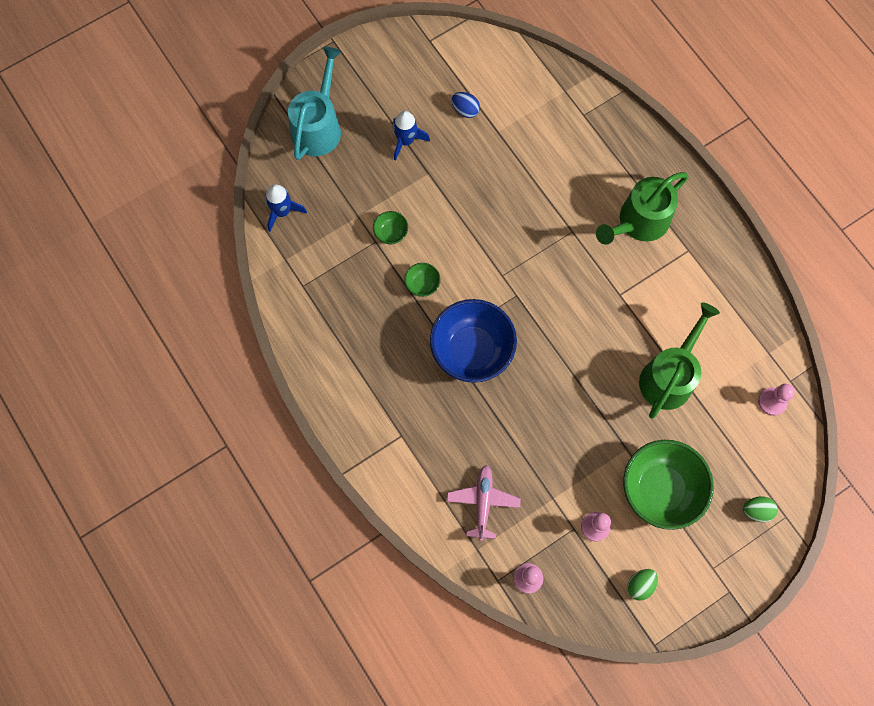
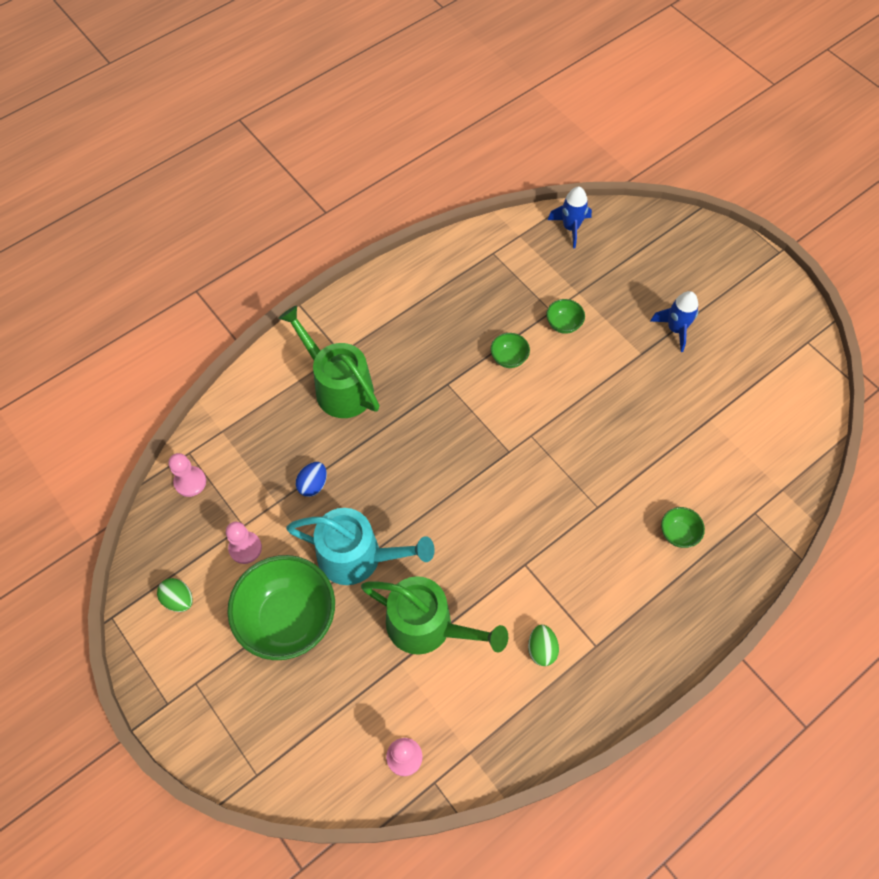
camera: 85 degrees right, 10 degrees down
turquoise watering can [288,47,342,160] -> turquoise watering can moved to [286,508,435,585]
blue bowl [430,299,517,383] -> none
pink plane [447,465,521,541] -> none
blue egg [452,92,480,118] -> blue egg moved to [296,462,327,497]
green watering can [596,172,689,245] -> green watering can moved to [278,305,380,418]
green egg [743,496,778,522] -> green egg moved to [528,625,559,666]
none -> green bowl [661,507,705,548]

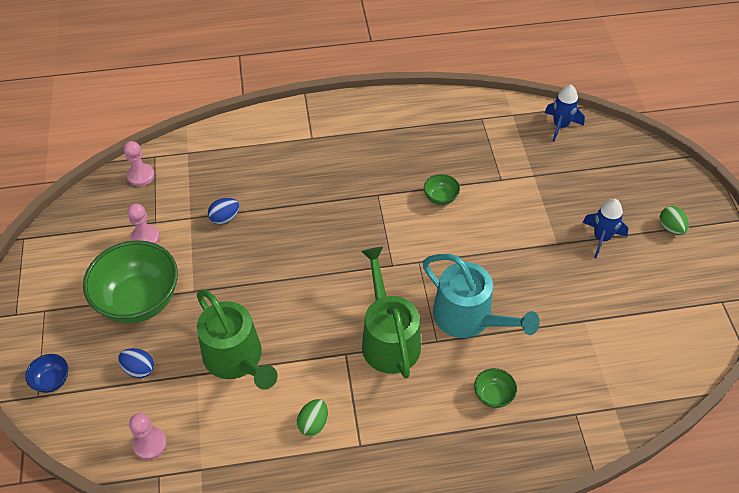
camera: 30 degrees right, 10 degrees down
green egg [157,578,193,612] -> green egg moved to [660,206,689,235]
green watering can [278,305,380,418] -> green watering can moved to [361,247,421,378]
turquoise watering can [286,508,435,585] -> turquoise watering can moved to [422,254,540,338]
green bowl [546,299,585,334] -> none
none -> blue bowl [25,354,68,393]
none -> blue egg [118,348,154,378]

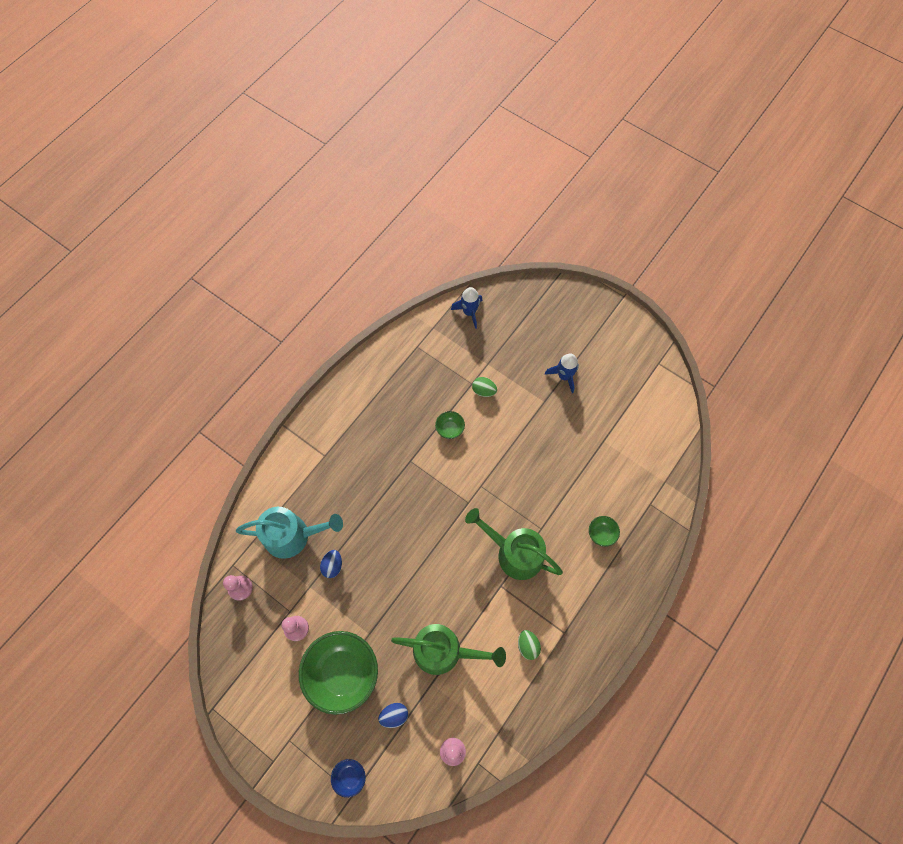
camera: 45 degrees left, 15 degrees up
turquoise watering can [422,254,540,338] -> turquoise watering can moved to [236,507,343,559]
green egg [660,206,689,235] -> green egg moved to [472,377,497,397]

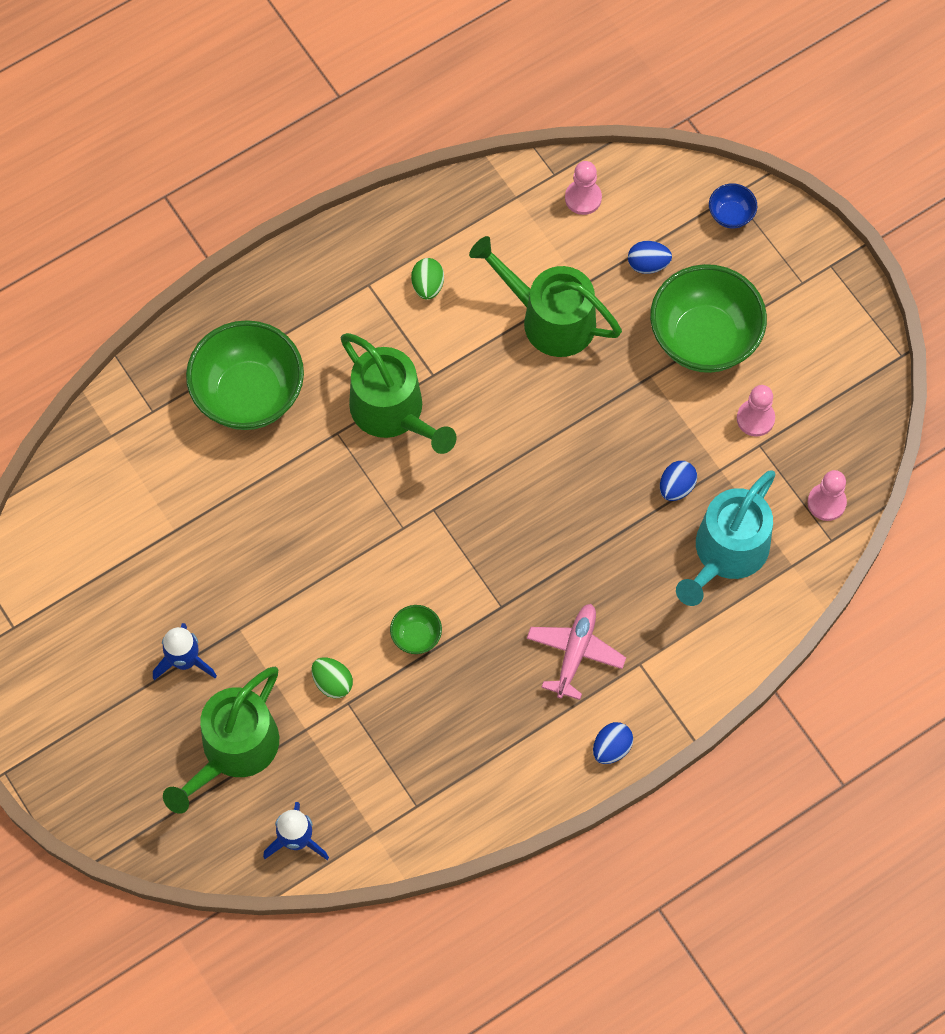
camera: 160 degrees left, 0 degrees up
turquoise watering can [236,507,343,559] -> turquoise watering can turned 75 degrees counterclockwise [676,470,775,606]
green bowl [589,516,620,547] -> green bowl [186,320,304,430], size x2.32
none -> green watering can [163,667,279,814]
none -> pink plane [527,604,626,700]
none -> blue egg [593,722,633,764]

